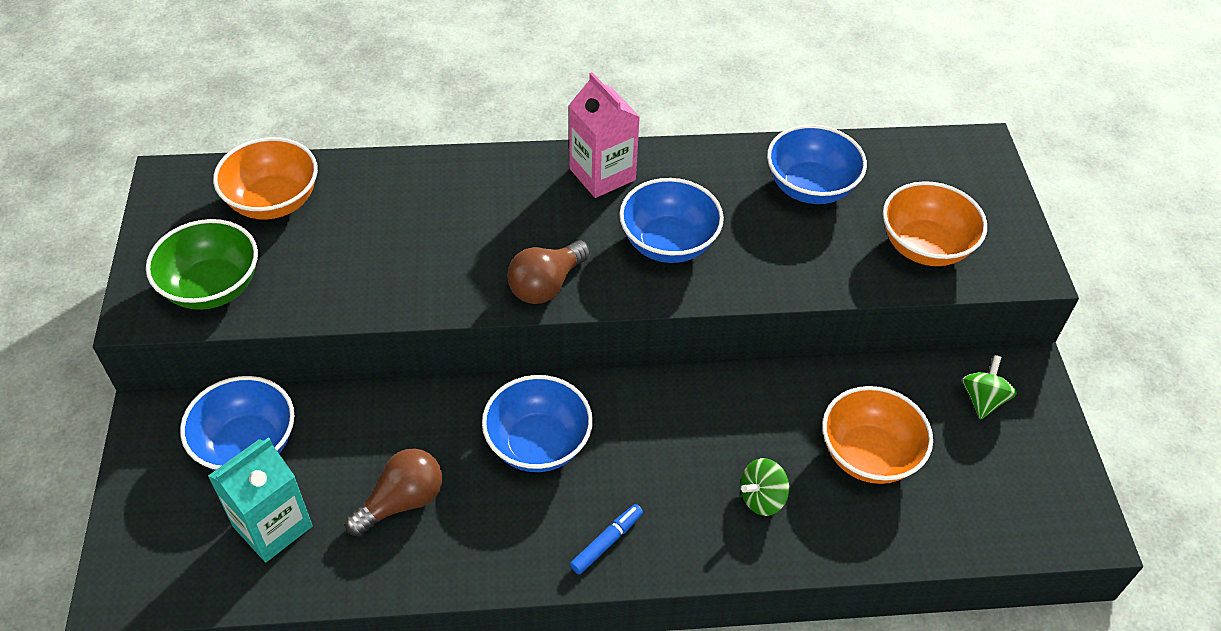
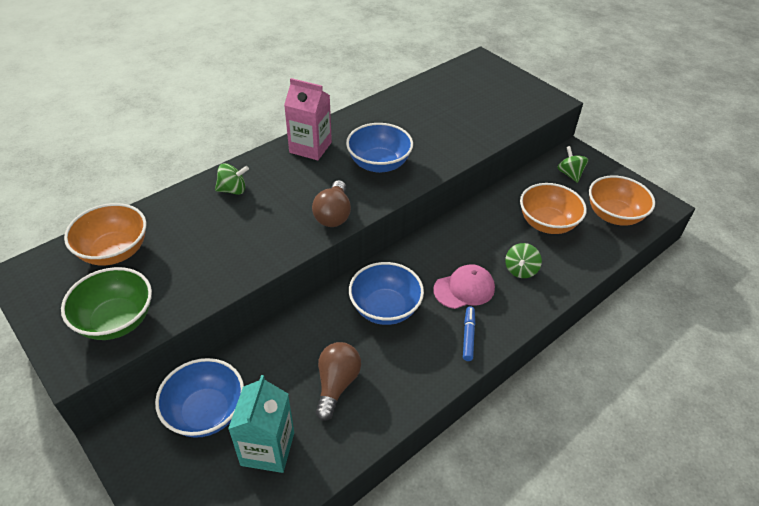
camera: 35 degrees left, 5 degrees down
blue bowl [767,125,867,204] -> none
orange bowl [883,181,987,266] -> orange bowl moved to [589,175,655,225]
none -> green spinning top [215,163,249,195]
none -> pink cap [433,264,495,309]

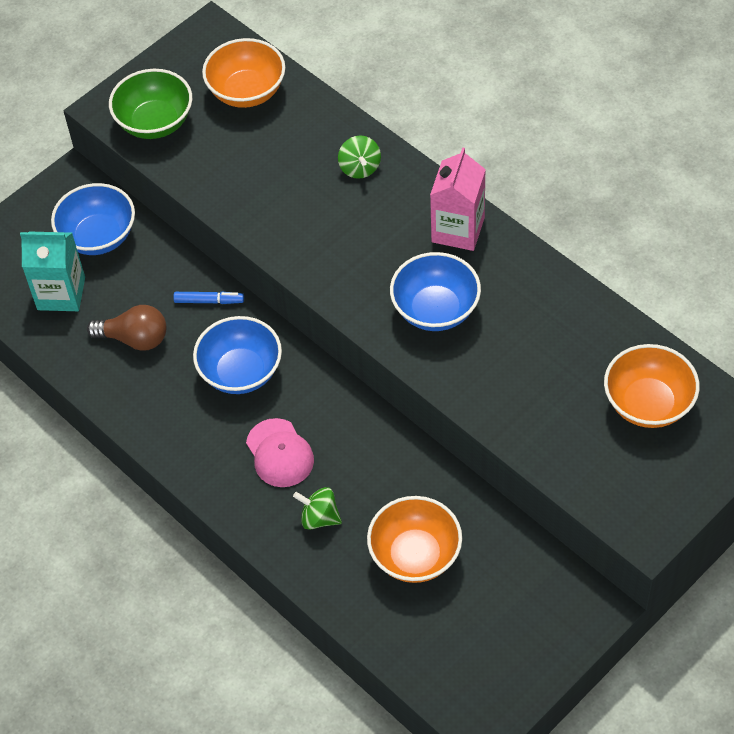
camera: 90 degrees right, 10 degrees up
brown light bulb [312,180,351,227] -> none
blue marker [463,306,475,361] -> blue marker moved to [173,291,244,304]
green spinning top [557,146,588,183] -> none
orange bowl [589,175,655,225] -> orange bowl moved to [604,344,700,428]

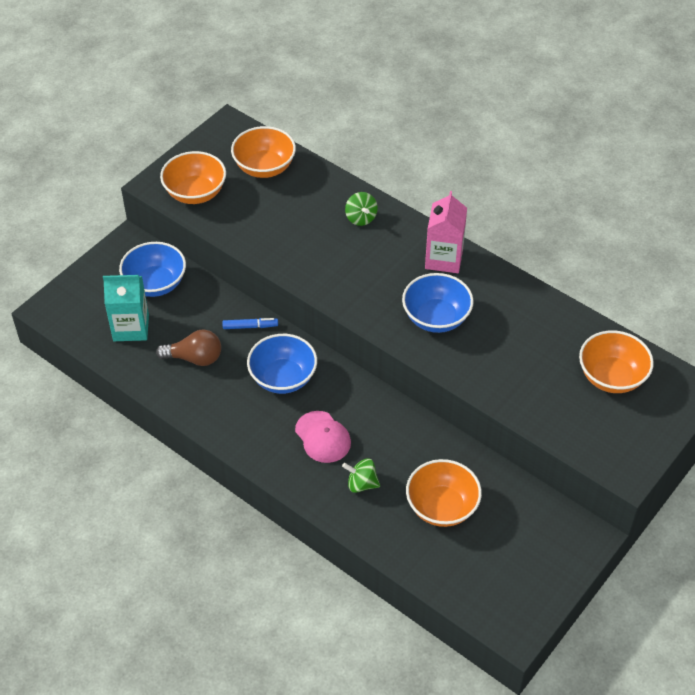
camera: 10 degrees left, 5 degrees down
green bowl [109,69,192,139] -> orange bowl [160,151,226,204]

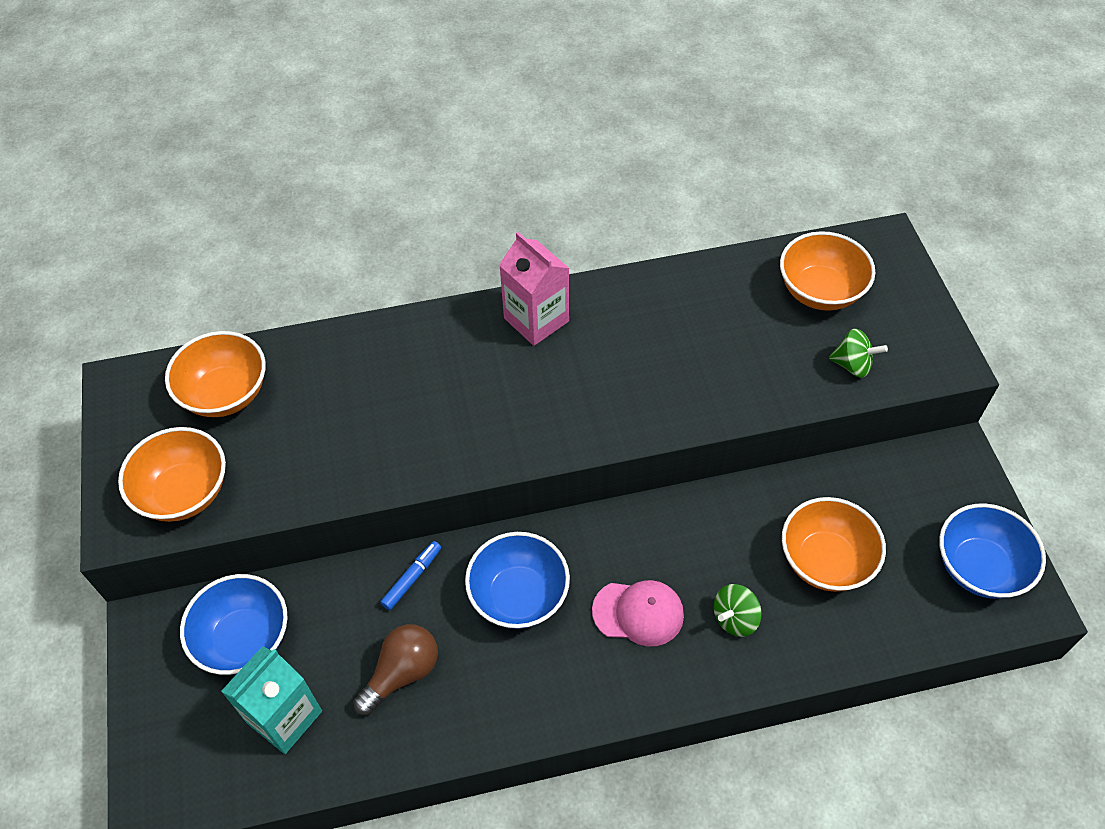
camera: 50 degrees left, 5 degrees up
green spinning top [345,192,378,226] -> green spinning top moved to [829,329,888,378]
blue bowl [402,273,473,333] -> blue bowl moved to [939,503,1046,599]

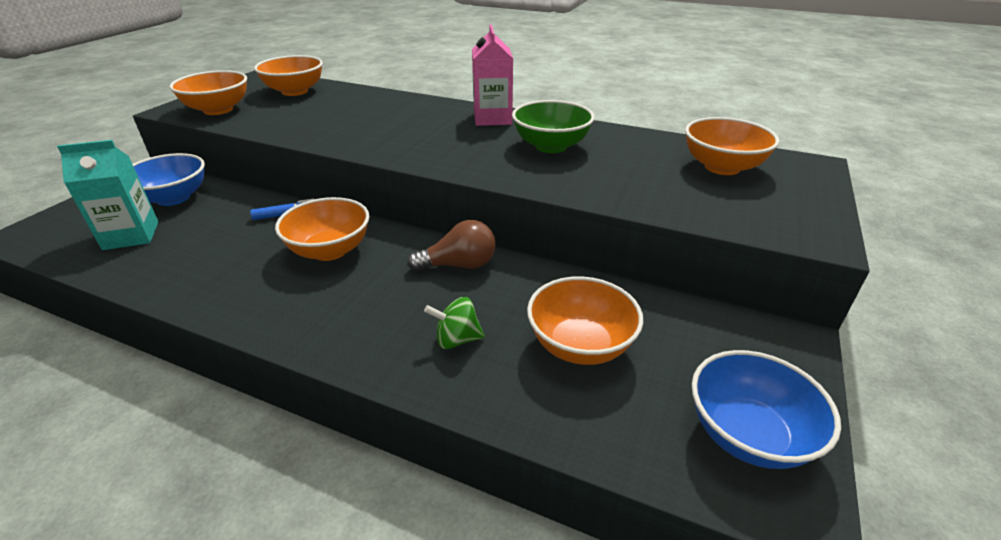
camera: 35 degrees right, 20 degrees down
brown light bulb [353,624,438,716] -> brown light bulb moved to [407,220,496,272]
blue bowl [465,532,570,629] -> orange bowl [275,197,369,261]
pink cap [592,580,684,646] -> none
green spinning top [829,329,888,378] -> none
none -> green bowl [512,100,595,153]

